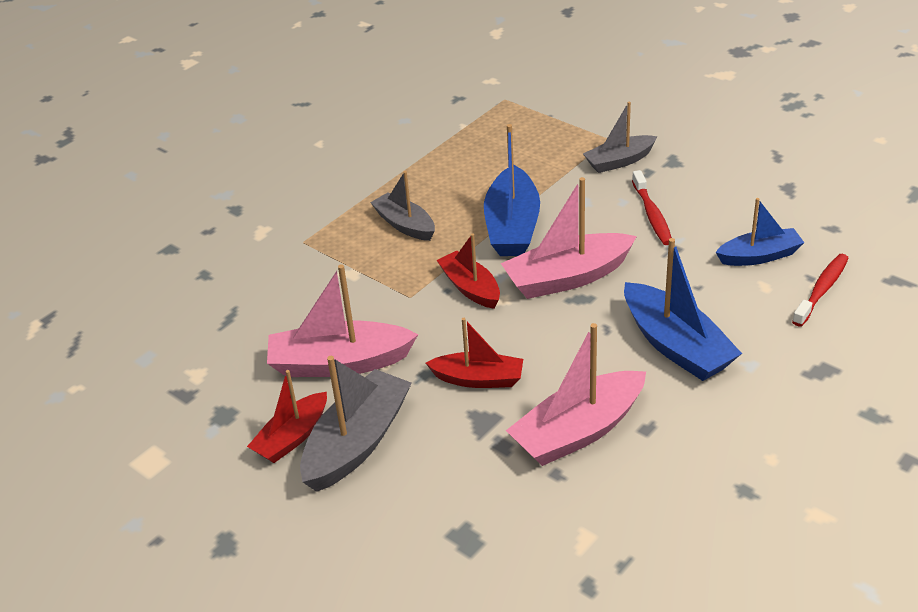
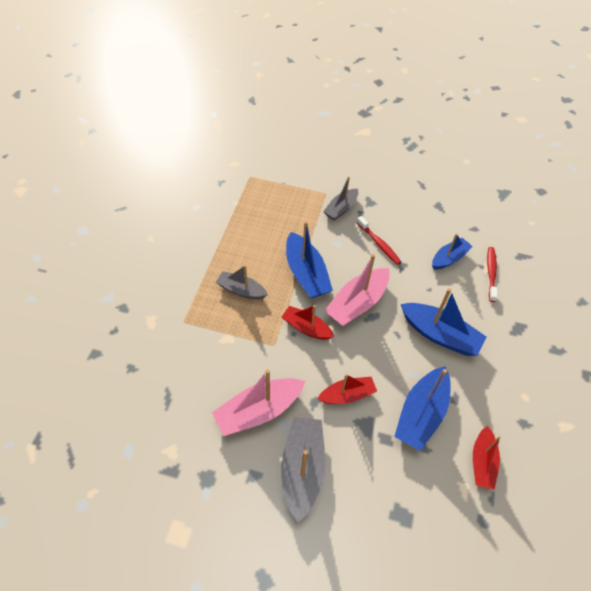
camera: 30 degrees left, 15 degrees up
red boat [247,370,327,463] -> red boat moved to [473,426,501,489]
pink boat [506,323,646,466] -> blue boat [394,366,451,451]

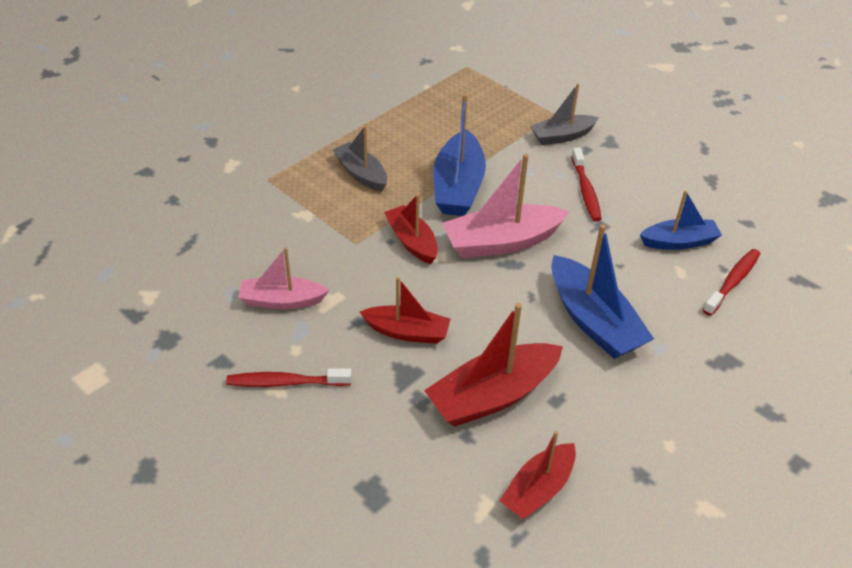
camera: 30 degrees right, 10 degrees down
pink boat [212,370,305,436] -> pink boat [238,247,329,309], size x0.64
grey boat [281,417,325,522] -> red toothbrush [226,368,352,387]
blue boat [394,366,451,451] -> red boat [424,303,563,427]

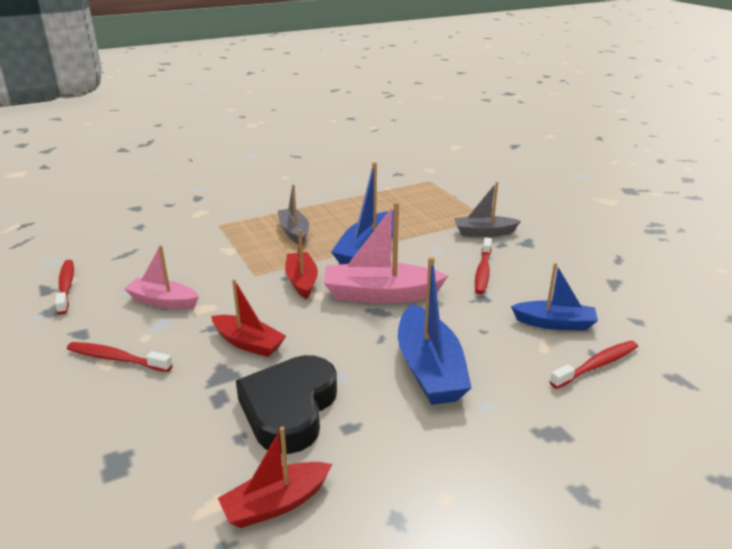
camera: 20 degrees right, 15 degrees down
red boat [424,303,563,427] -> black heart [236,355,337,454]
none -> red toothbrush [55,260,74,315]

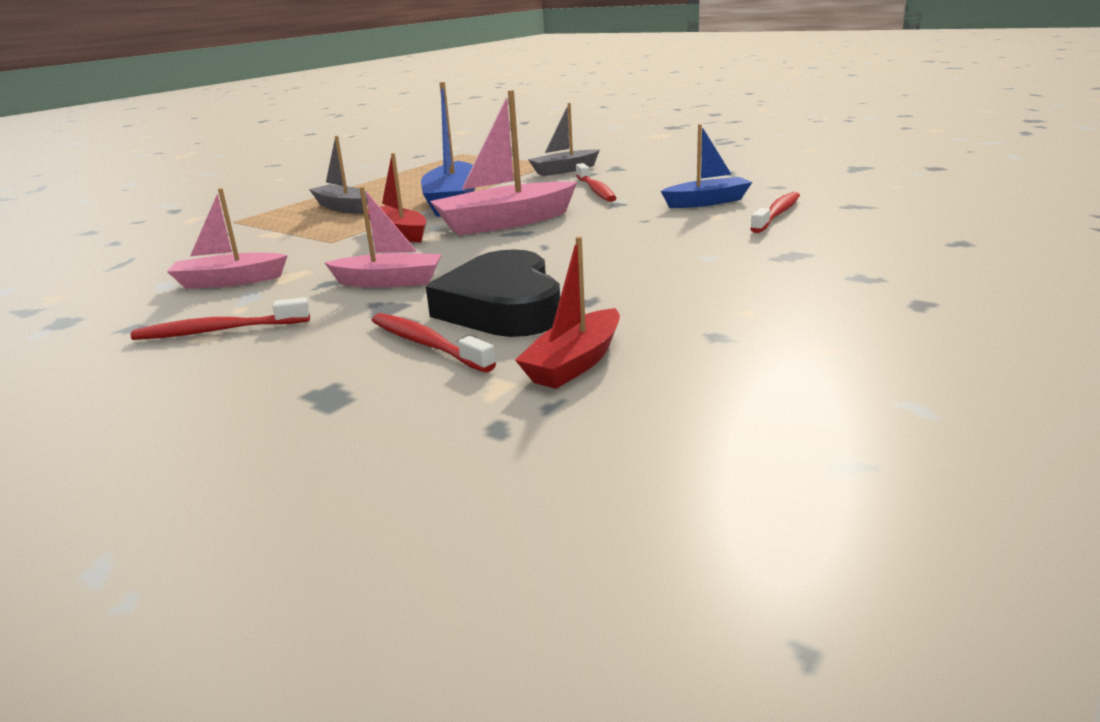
camera: 25 degrees left, 5 degrees down
red toothbrush [55,260,74,315] -> red toothbrush moved to [372,313,496,372]
red boat [211,279,286,357] -> pink boat [325,187,442,288]
blue boat [398,257,472,405] -> none

